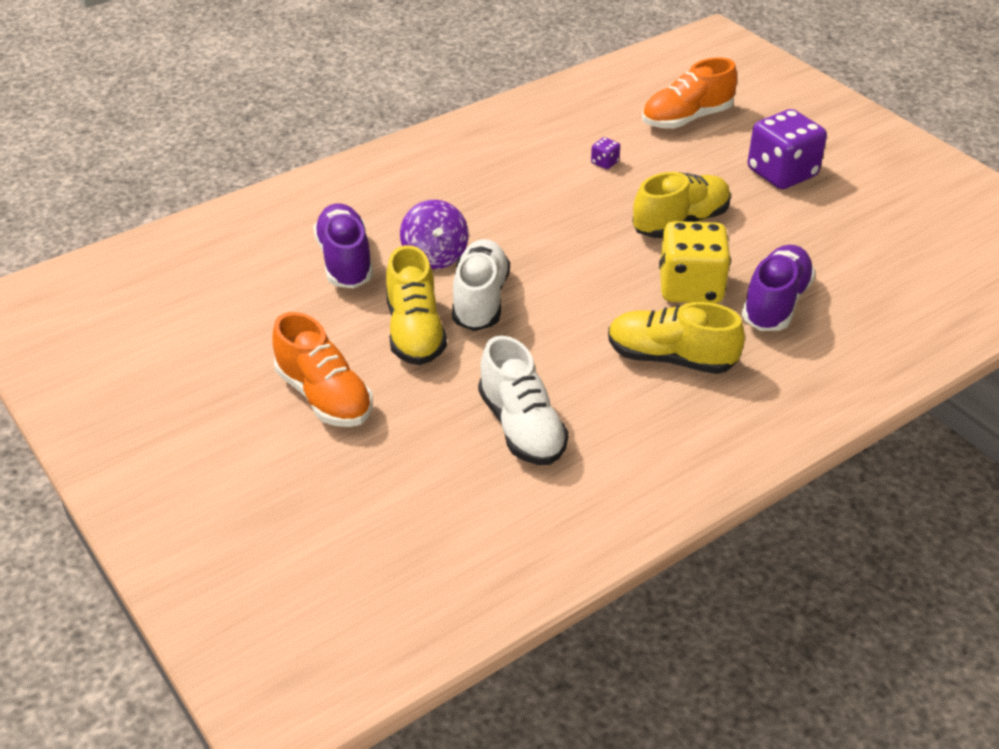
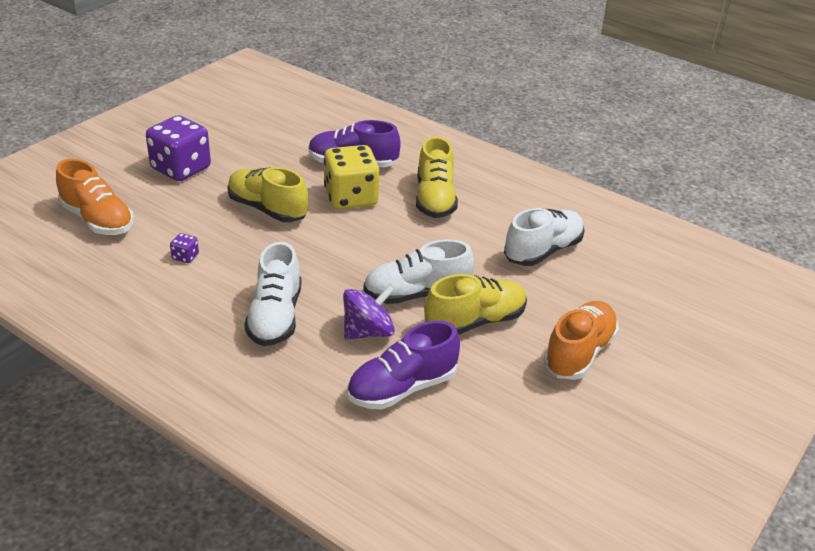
camera: 110 degrees left, 5 degrees down
none -> white shoe [244,242,301,346]

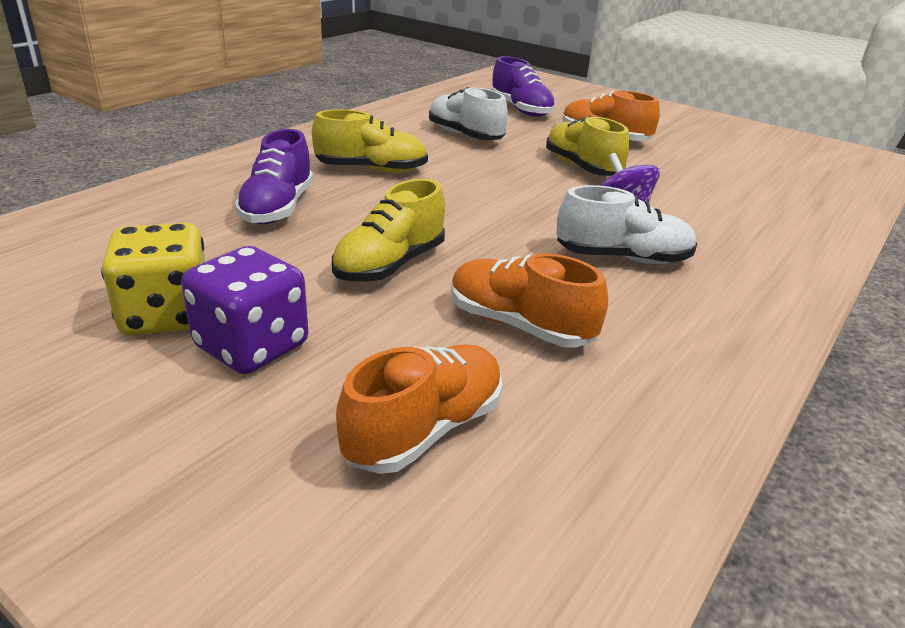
camera: 90 degrees left, 5 degrees down
purple dice [170,233,199,263] -> orange shoe [451,253,608,348]
yellow dice [324,145,380,209] -> yellow dice moved to [101,223,206,335]
purple shoe [347,321,460,410] -> purple shoe moved to [491,56,556,117]
white shoe [363,239,474,304] -> none

